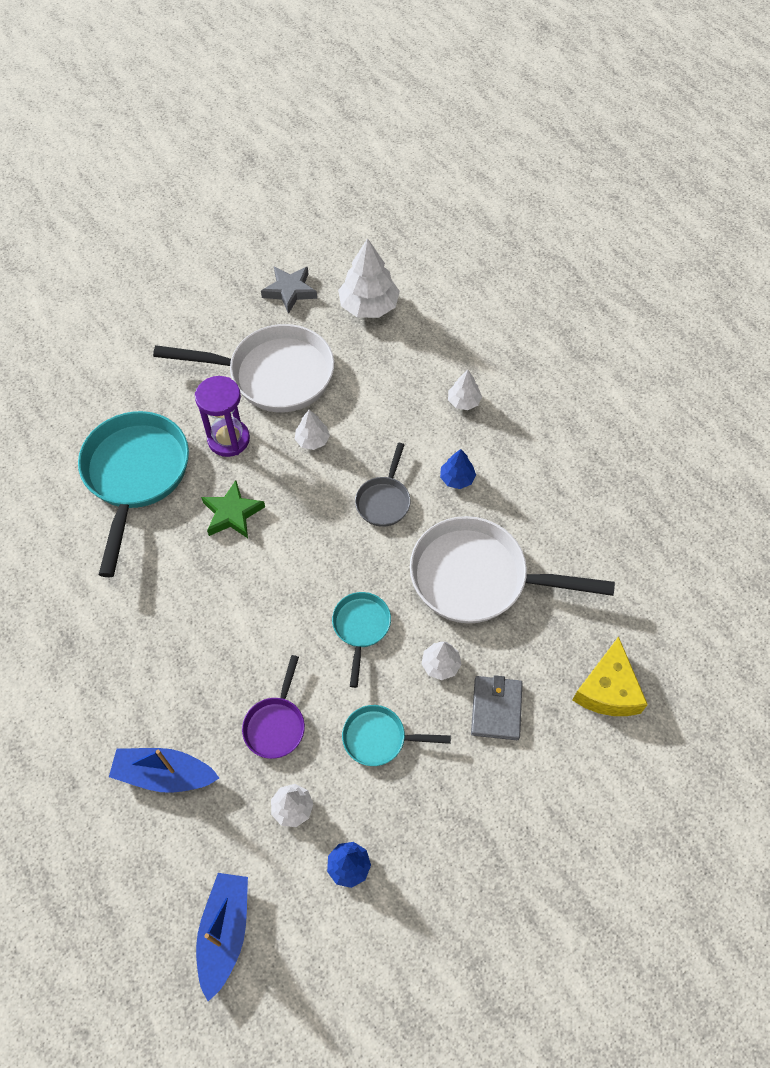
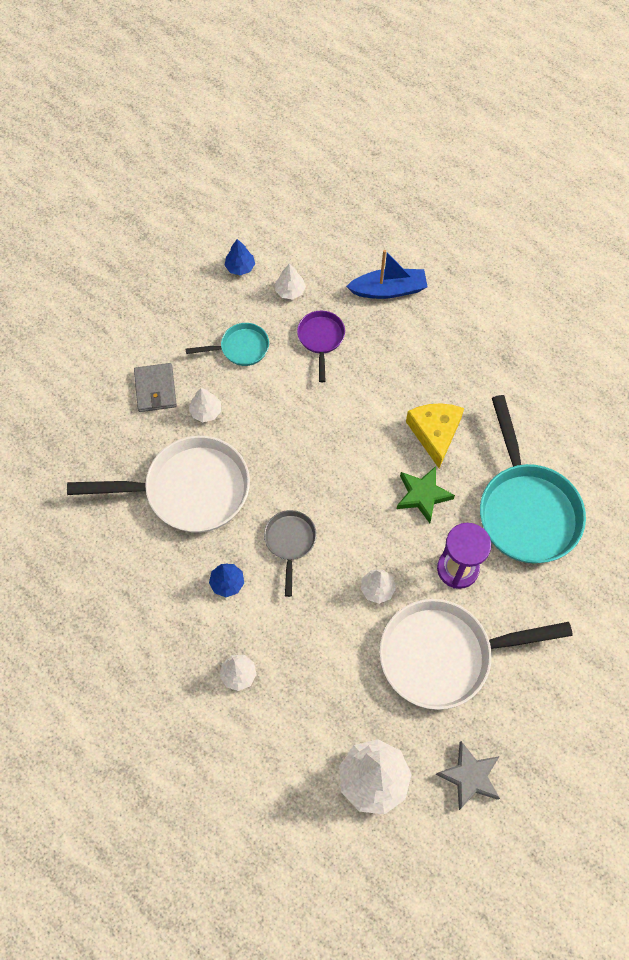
camera: 165 degrees right, 5 degrees up
blue boat [196,873,248,1001] -> none
turquoise pan [332,592,391,688] -> none
yellow cheese [572,636,648,716] -> yellow cheese moved to [406,403,464,468]

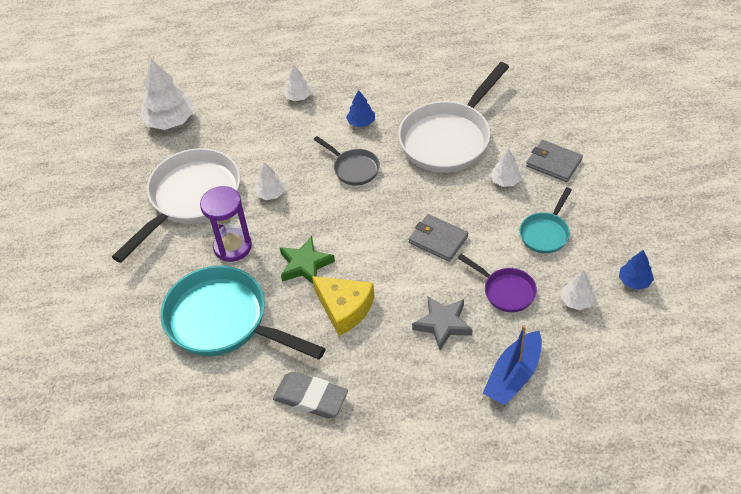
camera: 135 degrees right, 15 degrees down
grey star [436,741,500,810] -> grey star moved to [412,296,473,350]
none -> grey eraser [273,372,348,418]
none -> grey wallet [409,214,468,262]

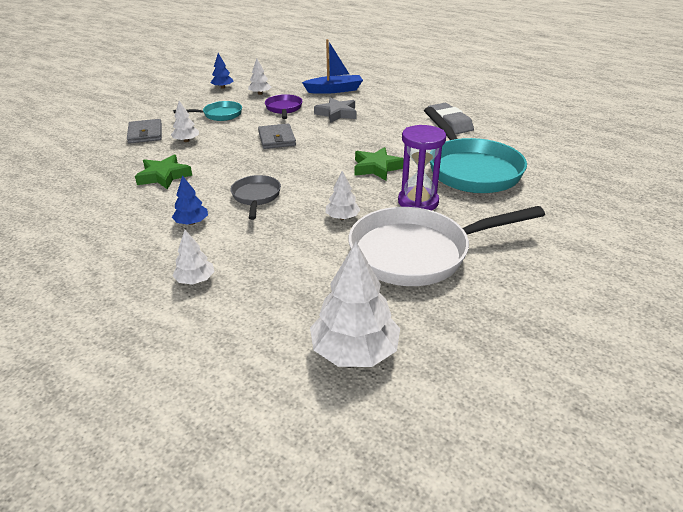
camera: 140 degrees left, 15 degrees down
yellow cheese [312,276,375,336] -> none
white pan [398,62,509,173] -> green star [135,155,192,190]

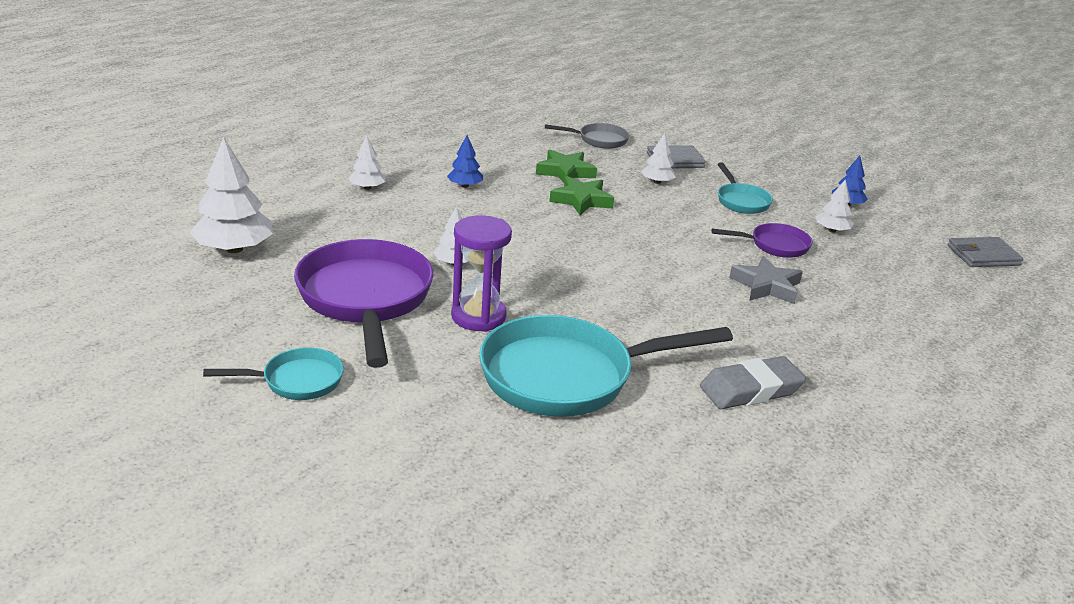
camera: 90 degrees right, 5 degrees down
grey pan [231,175,281,220] -> grey pan moved to [545,123,629,149]
grey wallet [258,123,296,149] -> grey wallet moved to [947,237,1023,267]
blue boat [302,39,363,94] -> none
white pan [349,206,545,286] -> purple pan [294,239,433,368]
green star [354,147,404,181] -> green star moved to [549,176,614,215]
none -> turquoise pan [203,347,344,400]

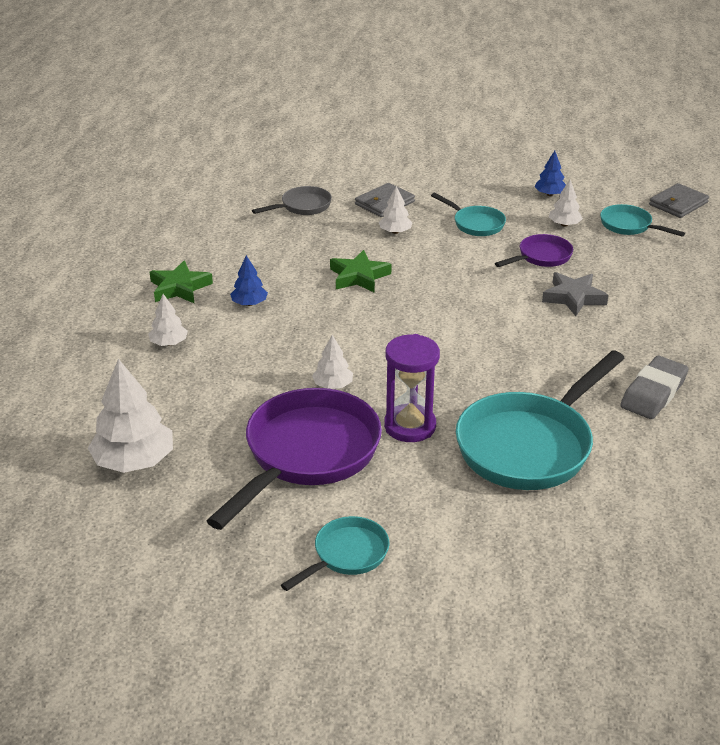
camera: 30 degrees left, 5 degrees up
purple pan [294,239,433,368] -> purple pan turned 75 degrees clockwise [207,388,382,530]
green star [536,150,597,183] -> green star moved to [150,261,213,304]
none -> turquoise pan [600,204,685,237]

